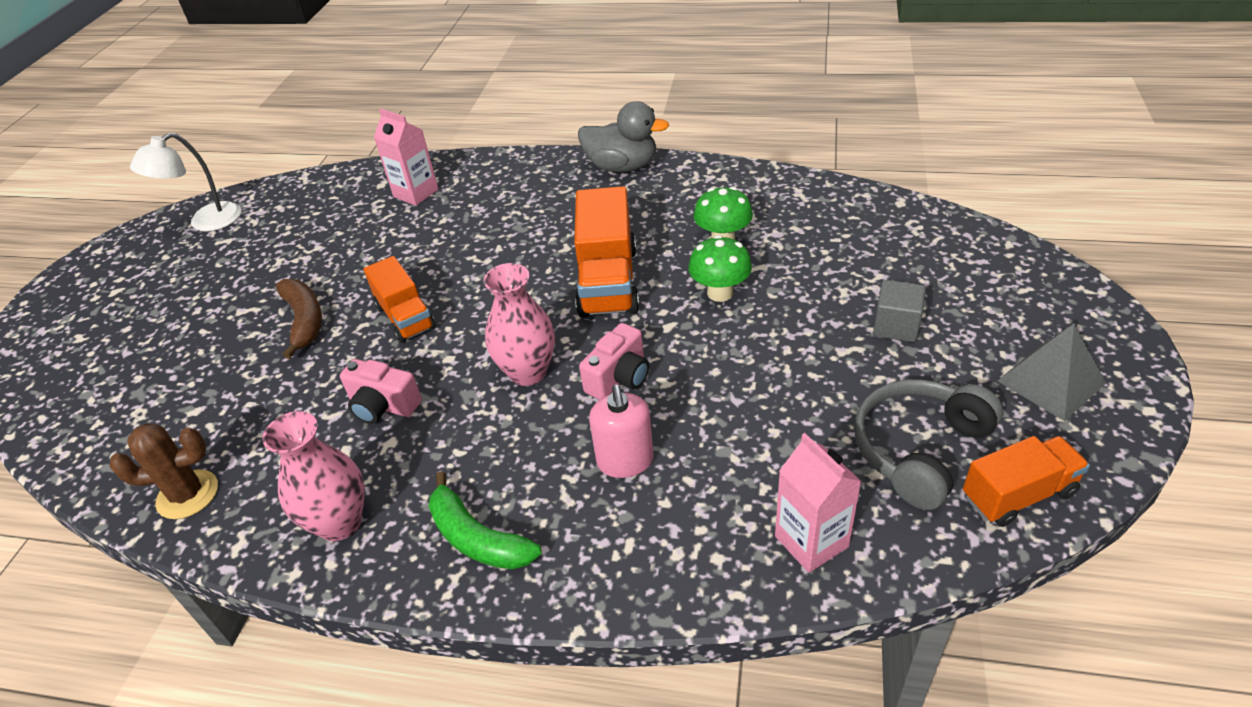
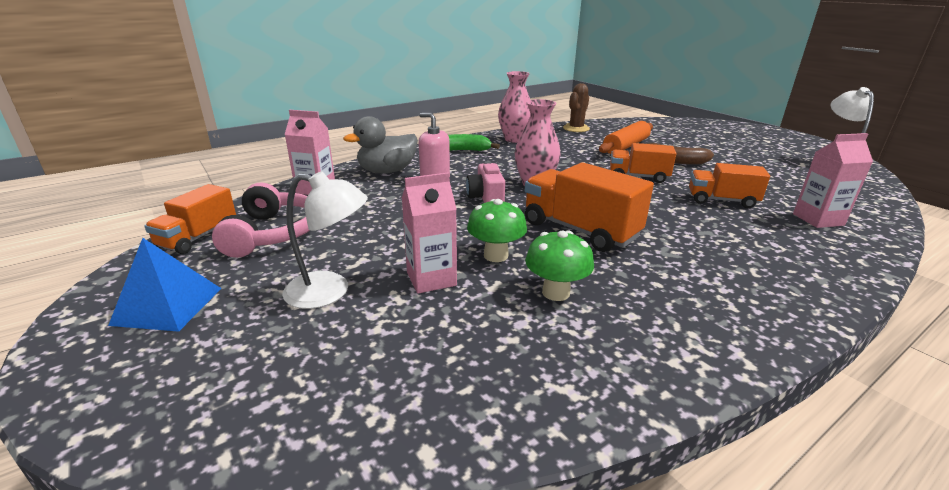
camera: 130 degrees right, 15 degrees down
pink camera [340,359,422,424] -> none
grey duck [578,101,669,172] -> grey duck moved to [343,116,418,173]
grey headphones [854,380,1003,510] -> pink headphones [212,183,310,258]
grey cube [873,280,926,342] -> white lamp [282,171,368,309]
grey pyramid [998,323,1106,421] -> blue pyramid [108,238,222,332]
none -> pink carton [402,172,457,294]
none -> orange rolling pin [599,121,653,154]
none -> orange truck [689,163,770,208]

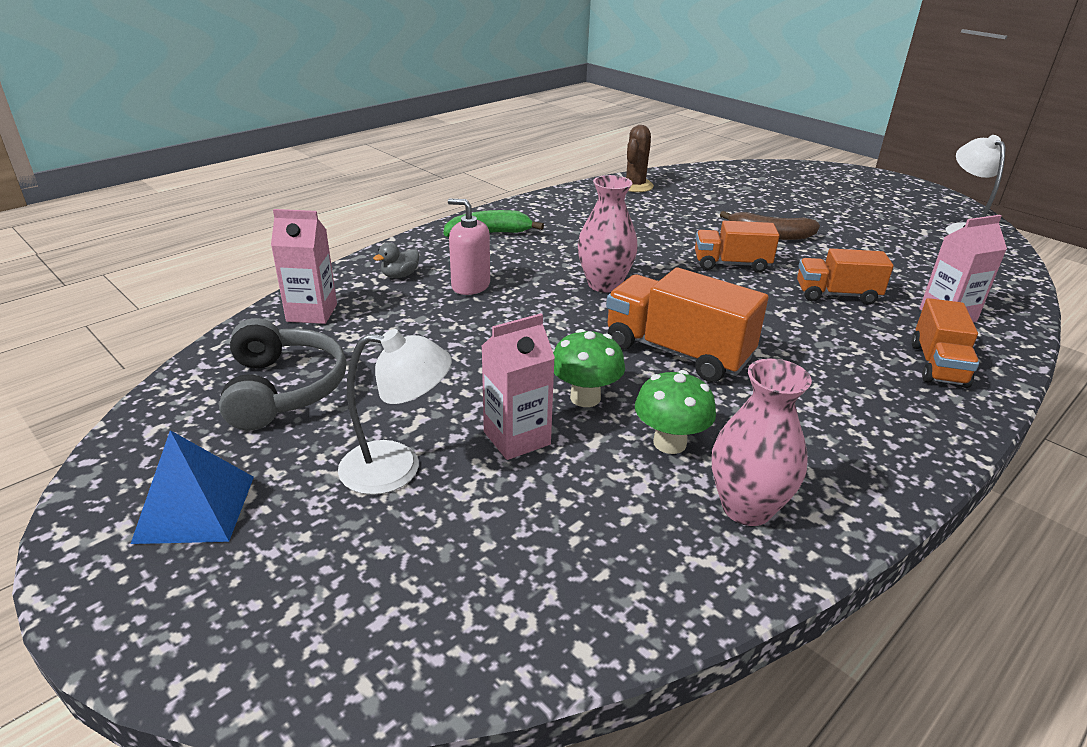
camera: 10 degrees left, 5 degrees up
orange truck [144,184,236,254] -> orange truck moved to [912,298,979,388]
pink headphones [212,183,310,258] -> grey headphones [219,318,346,430]
grey duck [343,116,418,173] -> grey duck [373,242,419,278], size x0.48
pink camera [466,161,505,203] -> none
pink vase [498,71,530,143] -> pink vase moved to [712,358,812,526]
orange rolling pin [599,121,653,154] -> none

